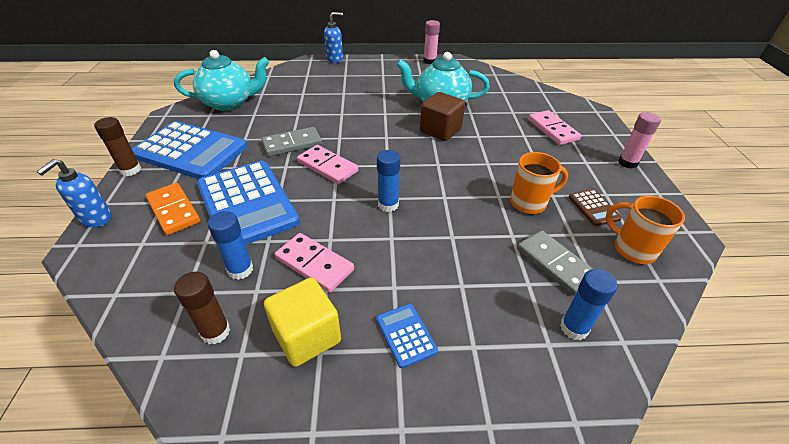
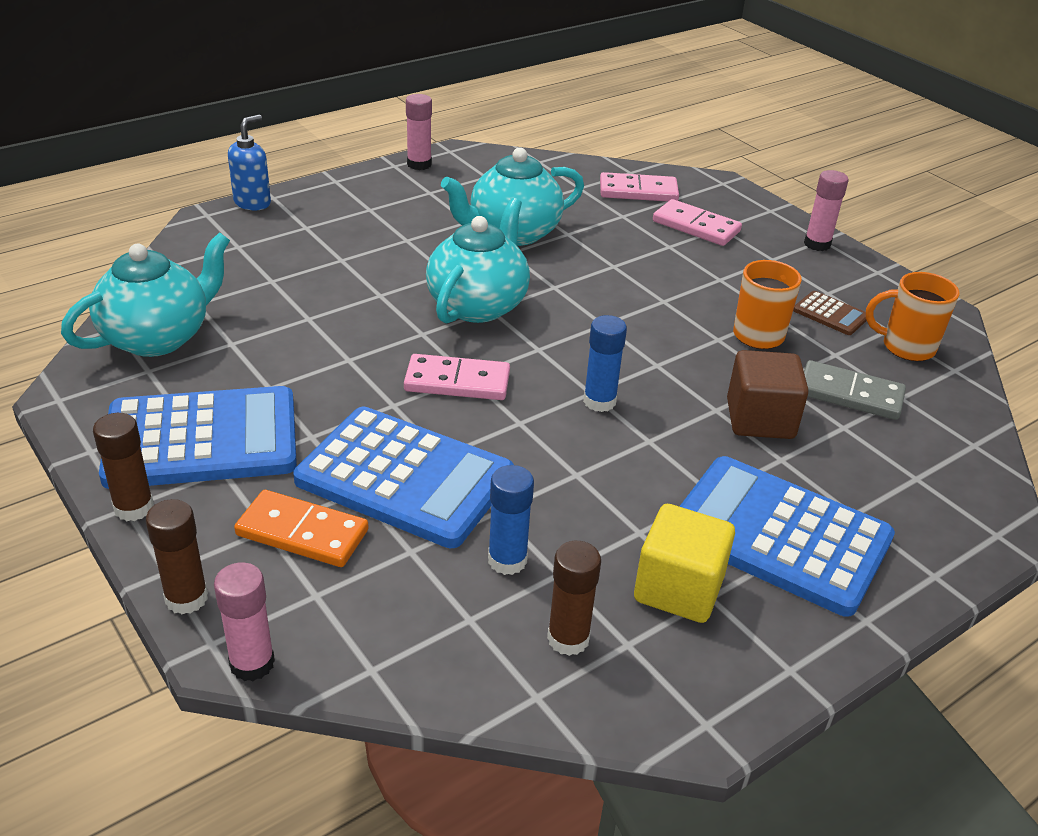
camera: 35 degrees left, 5 degrees down
blue soap dispenser [36,159,112,228] -> brown glue stick [146,499,208,614]
grey domino [262,127,322,156] -> none
pink domino [275,233,354,292] -> pink domino moved to [600,172,679,201]
blue calculator [376,304,438,368] -> blue calculator [679,456,895,617], size x2.34
brown cube [420,92,465,141] -> brown cube moved to [727,350,809,439]
blue glue stick [560,269,618,340] -> none
none -> pink glue stick [214,562,275,681]
none -> turquoise teapot [426,198,530,324]

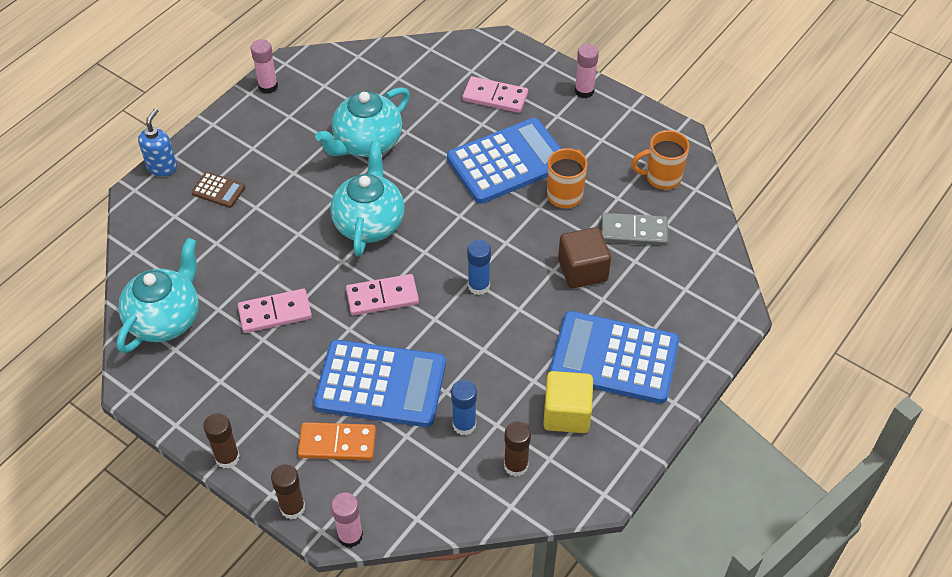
camera: 15 degrees left, 15 degrees up
blue calculator [99,386,297,489] -> blue calculator moved to [447,118,561,204]
pink domino [600,172,679,201] -> pink domino moved to [238,289,312,333]
brown calculator [793,291,867,335] -> brown calculator moved to [191,172,245,208]

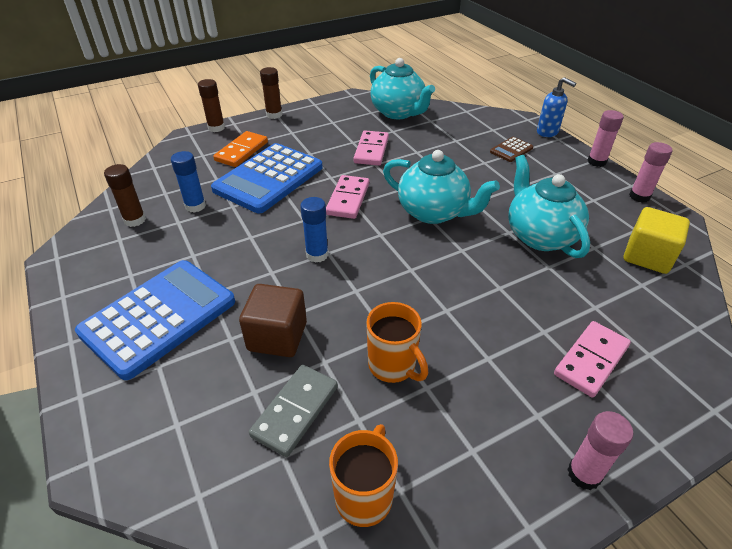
camera: 115 degrees right, 10 degrees down
pink glue stick [331,493,363,548] -> pink glue stick moved to [587,110,624,167]
blue calculator [447,118,561,204] -> none
yellow cube [543,371,593,433] -> yellow cube moved to [624,207,690,274]

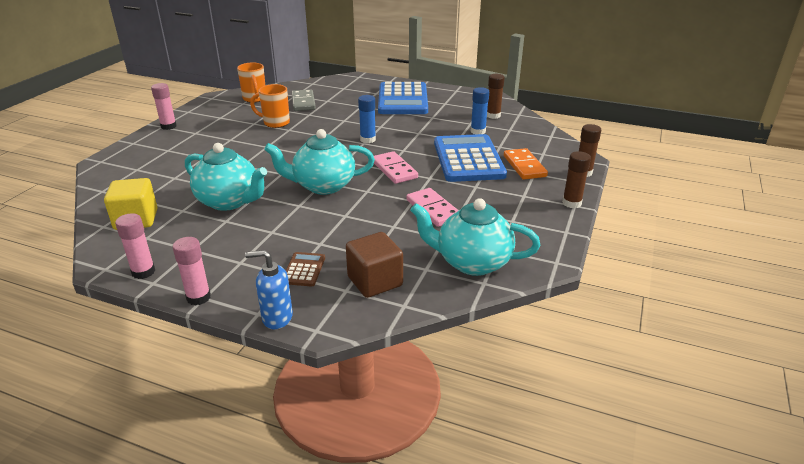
camera: 140 degrees right, 10 degrees down
brown cube [239,284,307,357] -> brown cube moved to [346,232,403,298]
pink domino [554,321,631,398] -> none

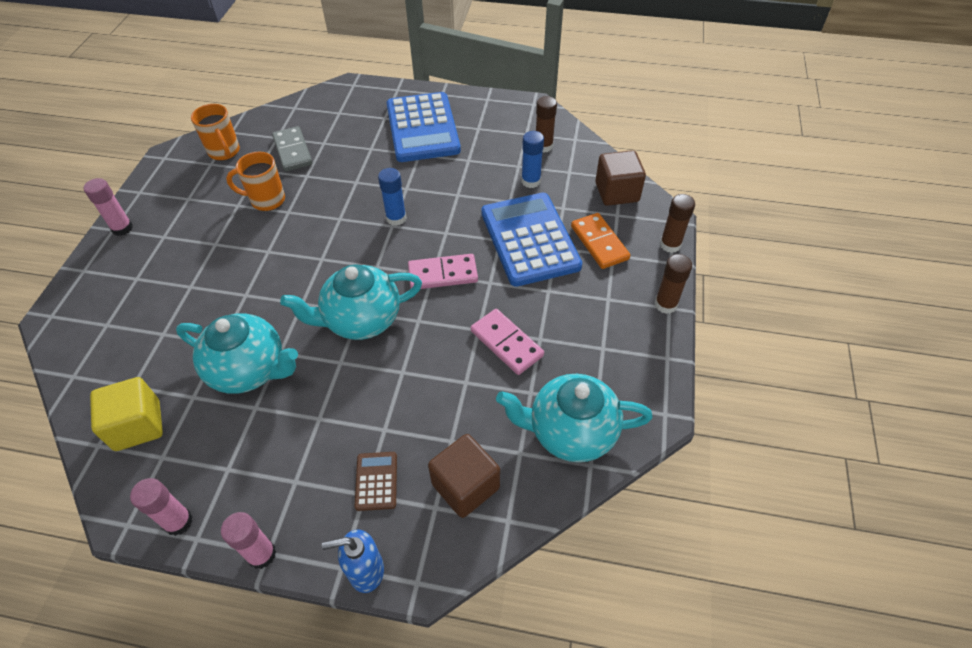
camera: 10 degrees left, 20 degrees up
pink domino [374,151,418,184] -> pink domino turned 60 degrees counterclockwise [408,254,478,289]
none -> brown cube [595,150,646,206]

